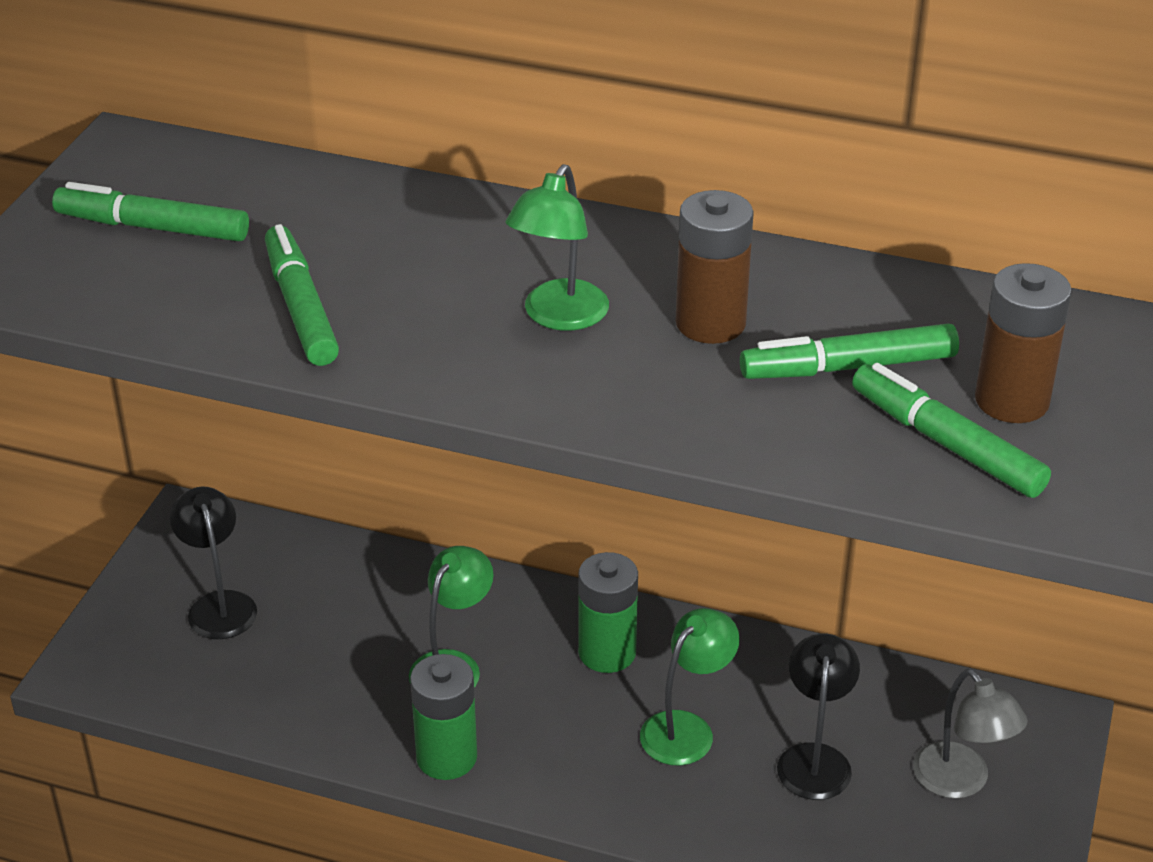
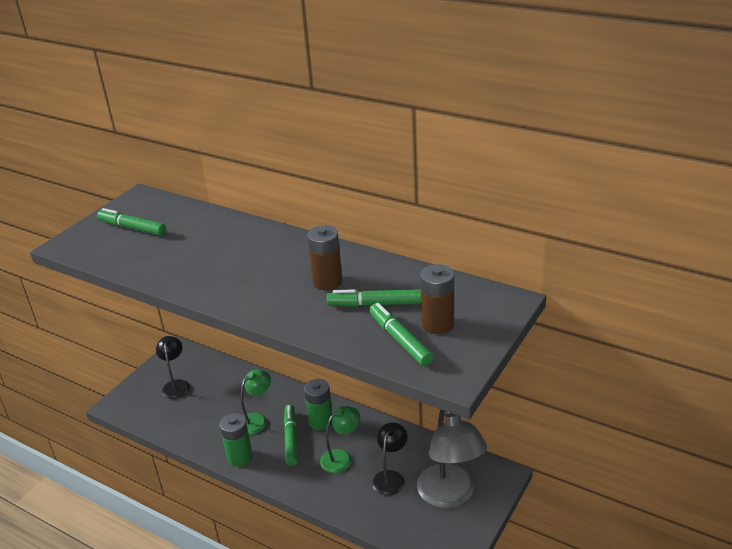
camera: 15 degrees right, 5 degrees down
green marker [265,224,339,366] -> green marker moved to [284,405,298,466]
green lamp [505,164,609,331] -> none
grey lamp [913,669,1028,799] -> grey lamp [417,409,487,508], size x1.75

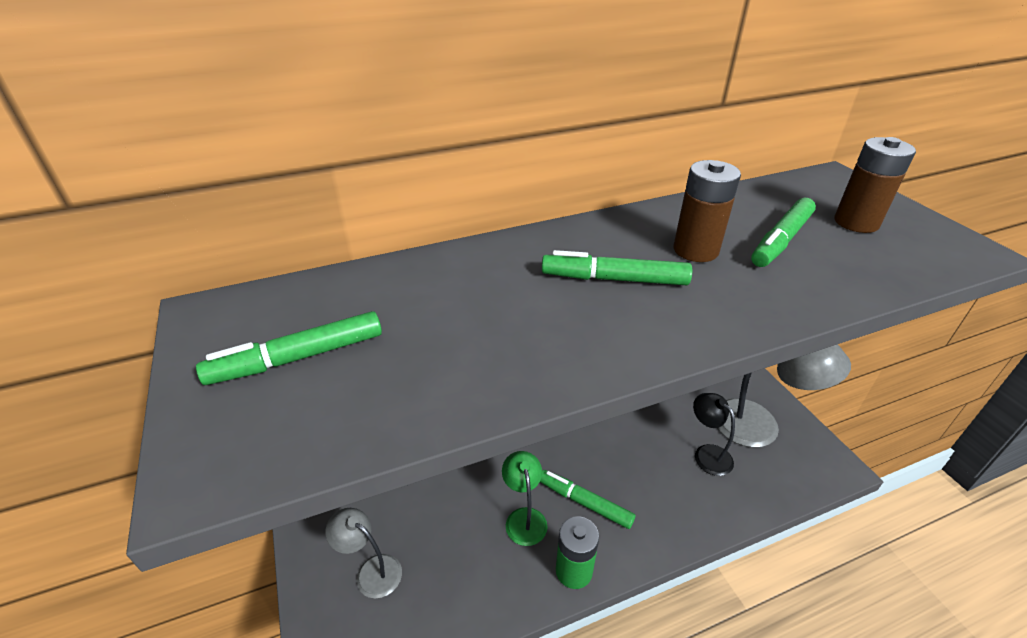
camera: 55 degrees left, 5 degrees up
black lamp [156,336,190,399] -> grey lamp [325,508,402,599]
green battery [304,379,333,431] -> none
green lamp [320,406,360,473] -> none
green marker [369,303,434,366] -> green marker moved to [542,250,692,285]

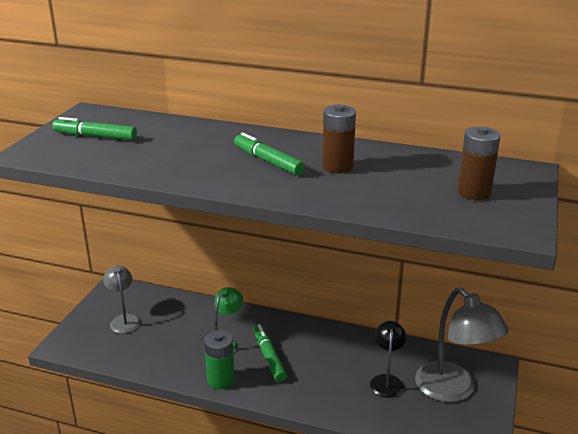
camera: 40 degrees right, 10 degrees down
green marker [751,197,816,267] -> none

